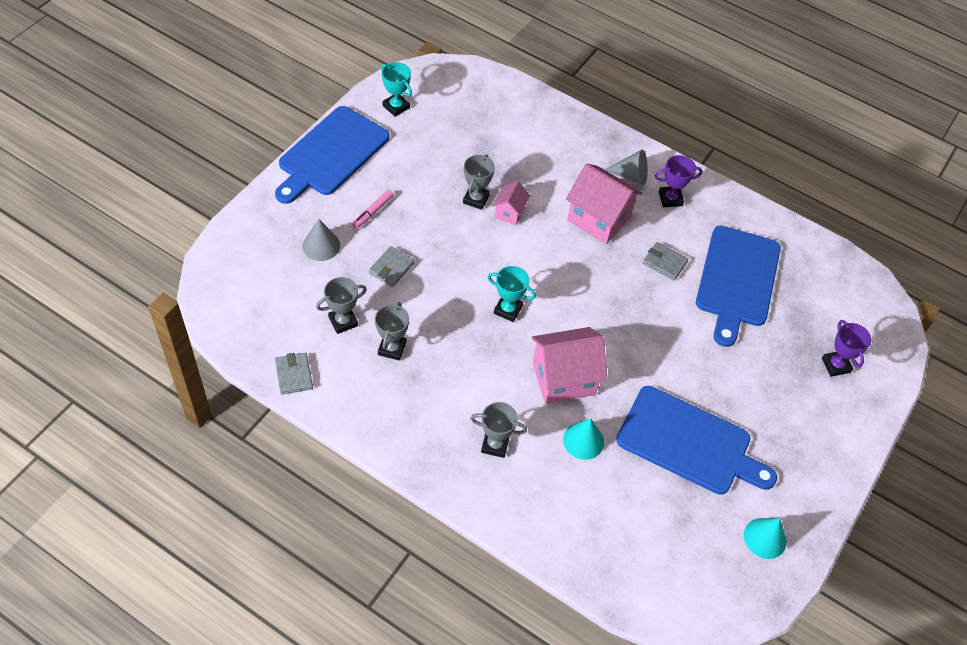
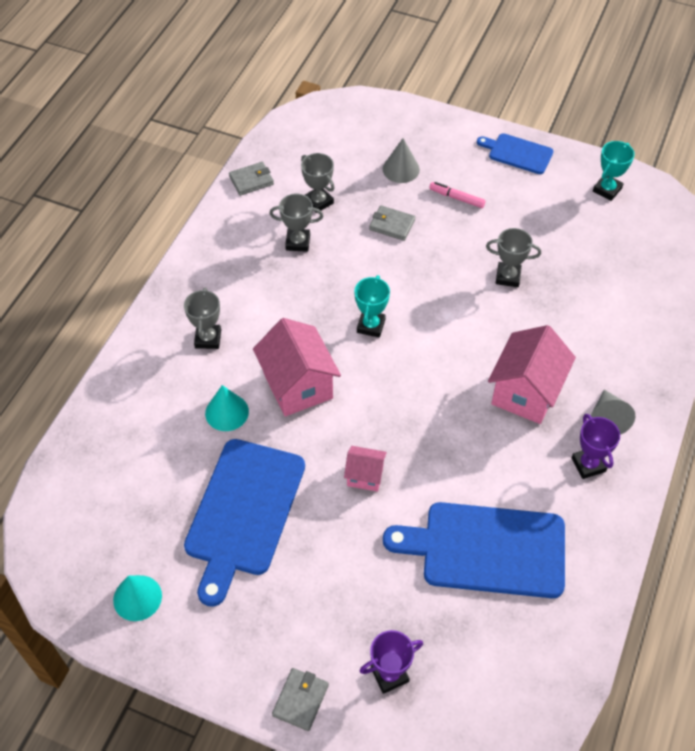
camera: 85 degrees right, 0 degrees up
blue cutting board [275,106,390,204] -> blue cutting board [477,133,553,174], size x0.54
pink house [492,181,531,225] -> pink house moved to [344,446,387,492]
grey wallet [643,242,689,281] -> grey wallet moved to [272,668,329,731]

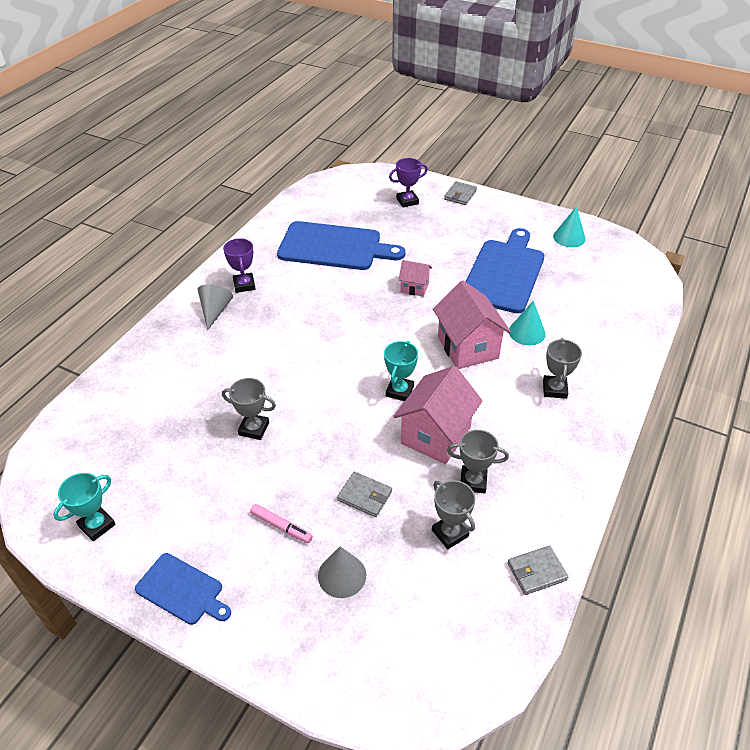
camera: 175 degrees left, 10 degrees down
pink house [488,325,576,424] -> pink house moved to [393,366,482,464]

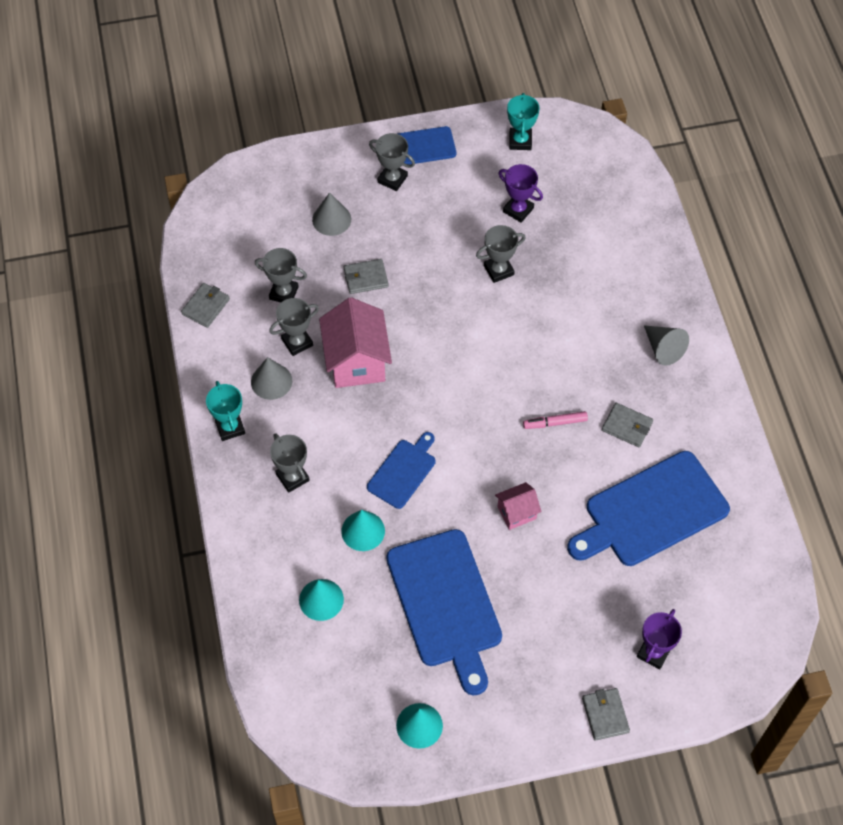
camera: 140 degrees right, 15 degrees up
purple trophy [223,238,255,293] -> purple trophy moved to [499,164,543,223]
pink marker [250,504,313,543] -> pink marker moved to [523,411,588,429]
turquoise trophy [384,341,418,401] -> turquoise trophy moved to [206,381,245,441]
pink house [433,281,511,369] -> blue cutting board [367,432,436,509]
none -> grey cone [251,357,292,400]
none -> turquoise cone [299,579,344,621]
none -> grey trophy [369,133,415,191]
none -> grey wallet [602,403,653,447]

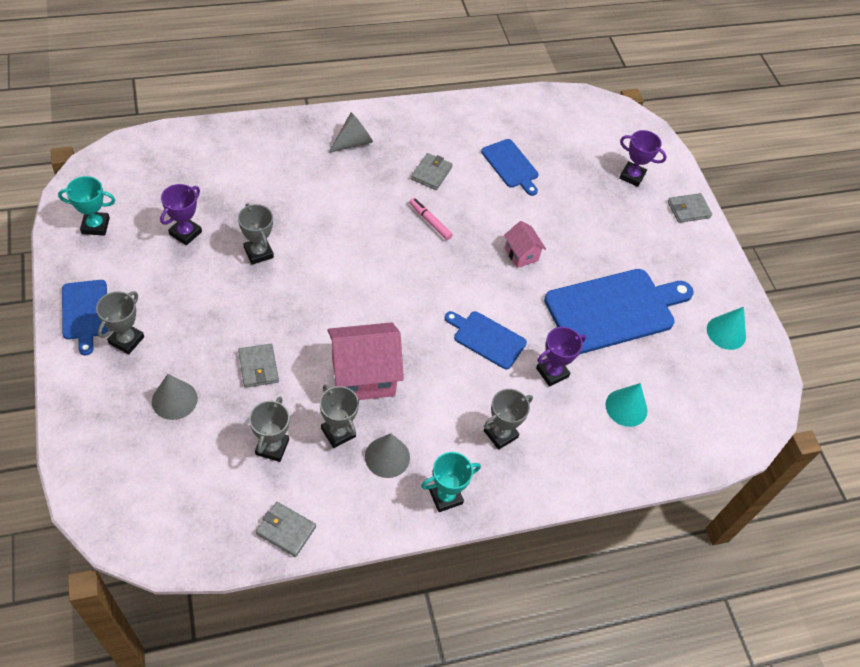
camera: 100 degrees left, 5 degrees down
turquoise cone [341,510,385,551] -> purple trophy [536,327,586,386]
pink marker [523,411,588,429] -> pink marker turned 150 degrees clockwise [409,198,453,240]
blue cutting board [567,451,730,566] -> blue cutting board [481,139,538,196], size x0.54

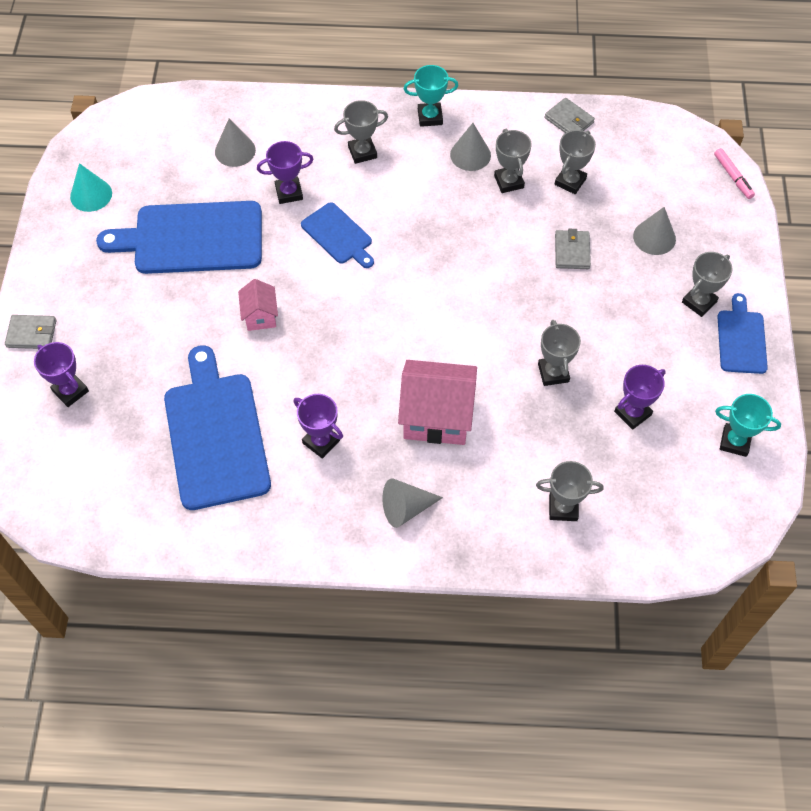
camera: 155 degrees left, 5 degrees up
pink house [327,322,404,400] -> pink house moved to [398,360,477,445]
pink marker [409,198,453,240] -> pink marker moved to [714,148,755,199]
grey wallet [411,153,453,190] -> purple trophy [294,394,343,459]
blue cutting board [481,139,538,196] -> blue cutting board [164,345,271,510], size x1.86
turquoise cone [605,383,647,427] -> grey cone [215,119,256,167]
none -> grey trophy [536,461,604,521]

